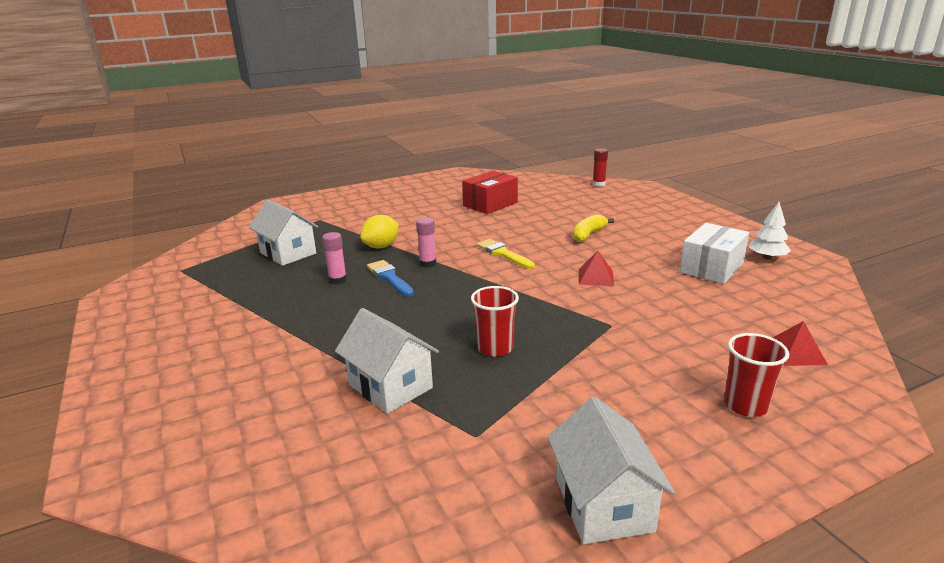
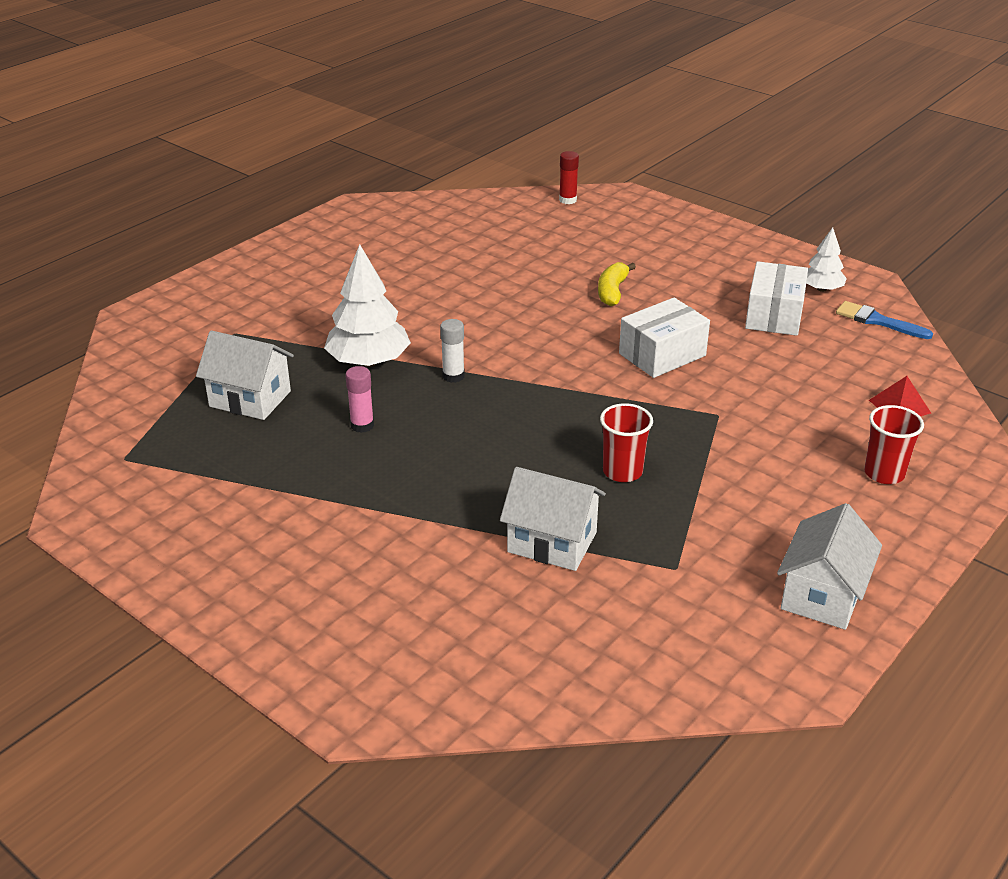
camera: 25 degrees left, 10 degrees up
yellow lemon [360,215,399,248] -> white tree [324,244,411,367]
blue brush [367,260,414,297] -> blue brush moved to [836,301,933,339]
pink glue stick [416,217,436,268] -> white glue stick [440,319,465,383]
red box [462,171,518,214] -> none
yellow brush [477,239,535,269] -> none
white house [547,397,675,544] -> white house turned 60 degrees clockwise [777,503,882,630]
red pyramid [579,251,614,286] -> white box [619,298,710,378]

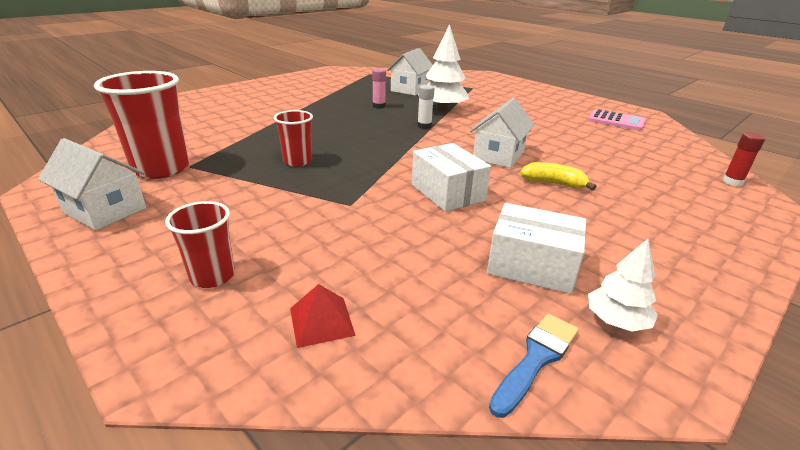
camera: 95 degrees right, 5 degrees down
white house [500,467,606,571] -> white house moved to [470,98,534,168]
none -> red cup [94,71,190,179]
none -> pink calculator [588,109,646,131]

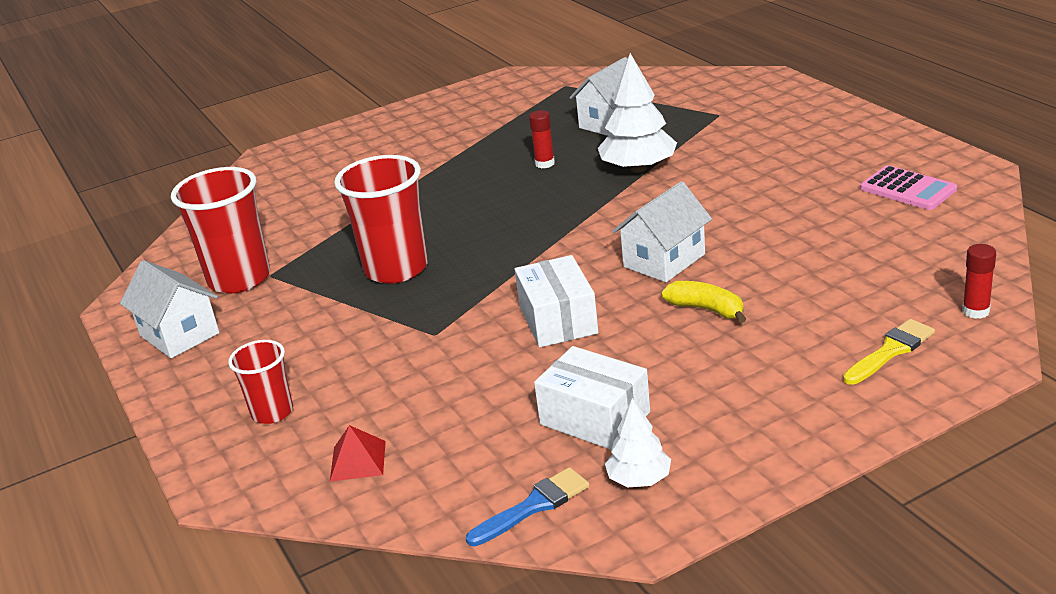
camera: 20 degrees right, 0 degrees up
red cup [274,110,313,167] -> red cup [334,155,428,284], size x1.78
pink glue stick [372,68,386,109] -> red glue stick [529,110,555,168]
white glue stick [417,85,435,129] -> none
none -> yellow brush [843,319,935,385]

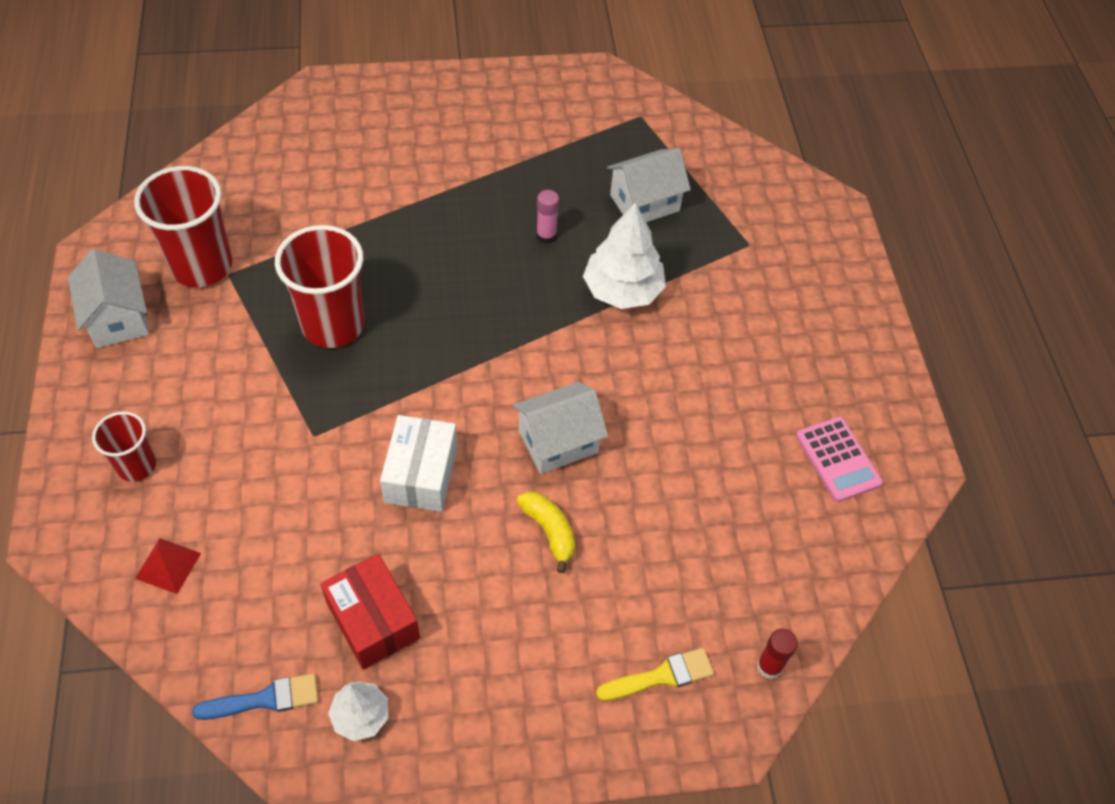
camera: 15 degrees right, 25 degrees up
red glue stick [529,110,555,168] -> pink glue stick [536,190,559,244]
white box [534,346,650,450] -> red box [320,554,420,670]

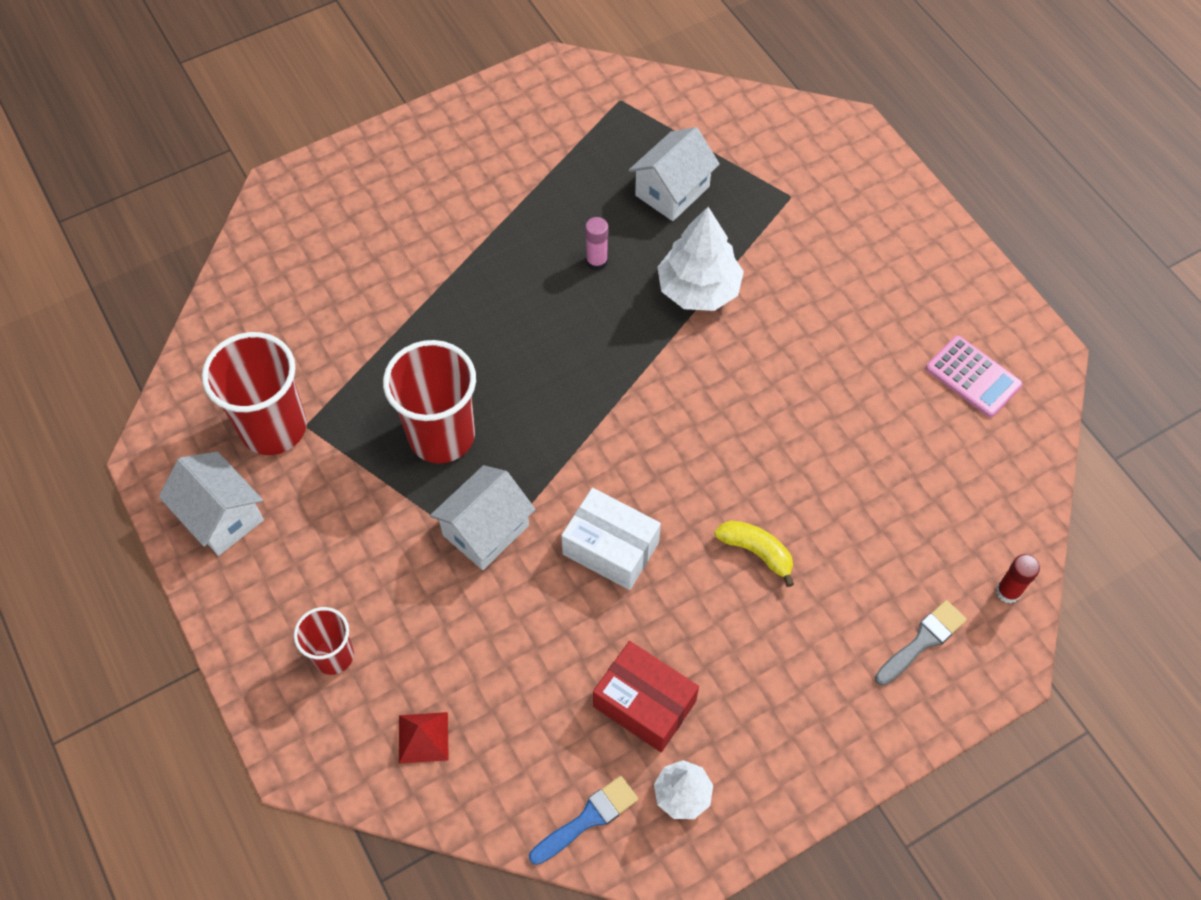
camera: 20 degrees left, 5 degrees up
white box [380,415,457,512] -> white box turned 45 degrees counterclockwise [561,488,661,590]
white house [513,382,608,474] -> white house moved to [430,465,536,570]
yellow brush [596,648,714,701] -> grey brush [875,600,967,686]

